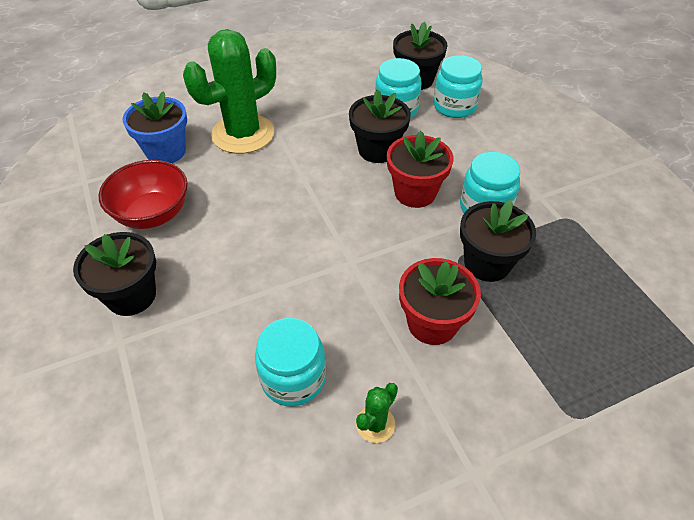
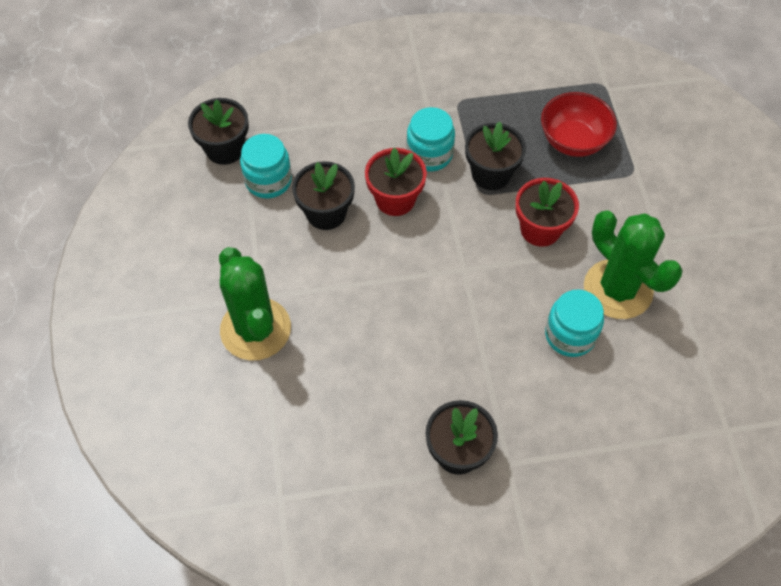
camera: 75 degrees left, 10 degrees up
red bowl [99,160,188,229] -> red bowl moved to [541,92,617,157]
blue flower pot [123,91,187,163] -> none
green cactus [356,383,398,443] -> green cactus [584,211,683,319], size x2.39
turquoise jar [434,55,483,118] -> none

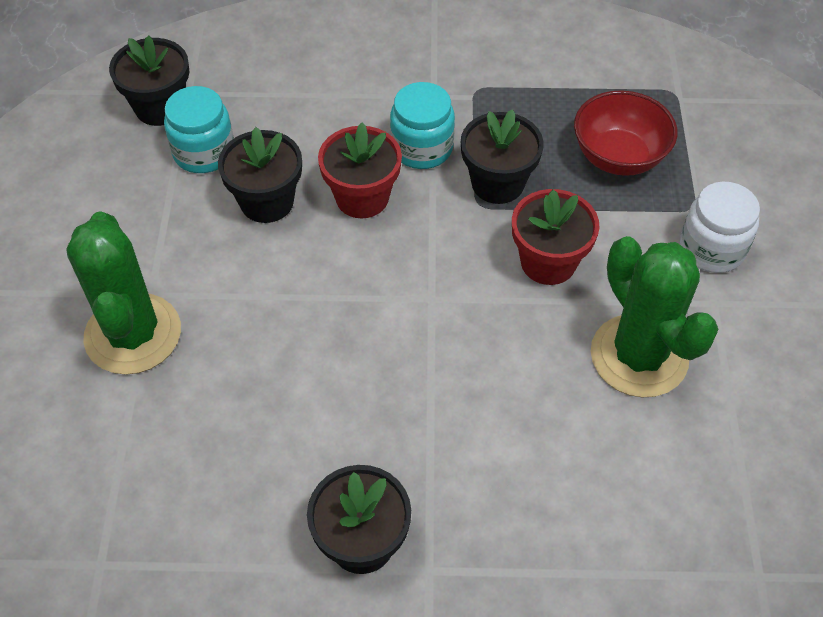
camera: 10 degrees right, 5 degrees down
turquoise jar [545,289,604,357] -> none
none -> white jar [680,182,760,273]

